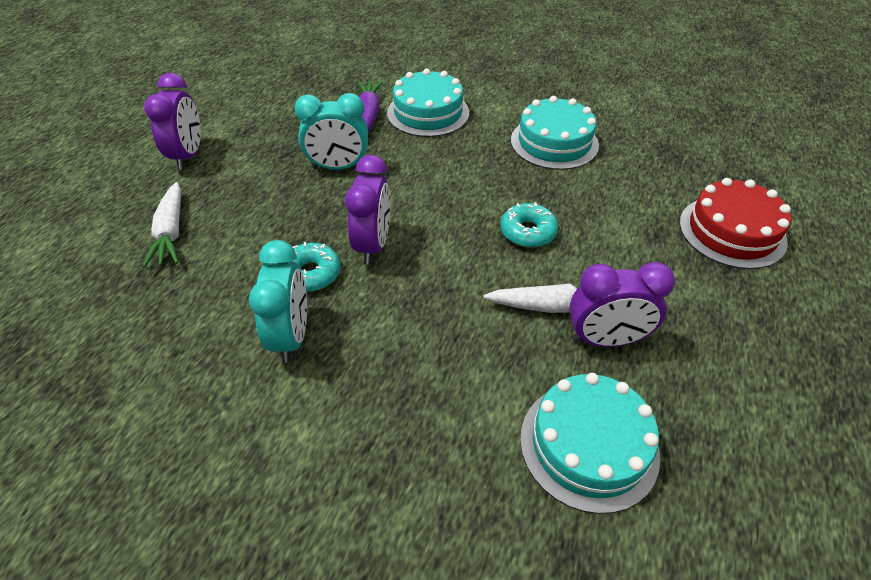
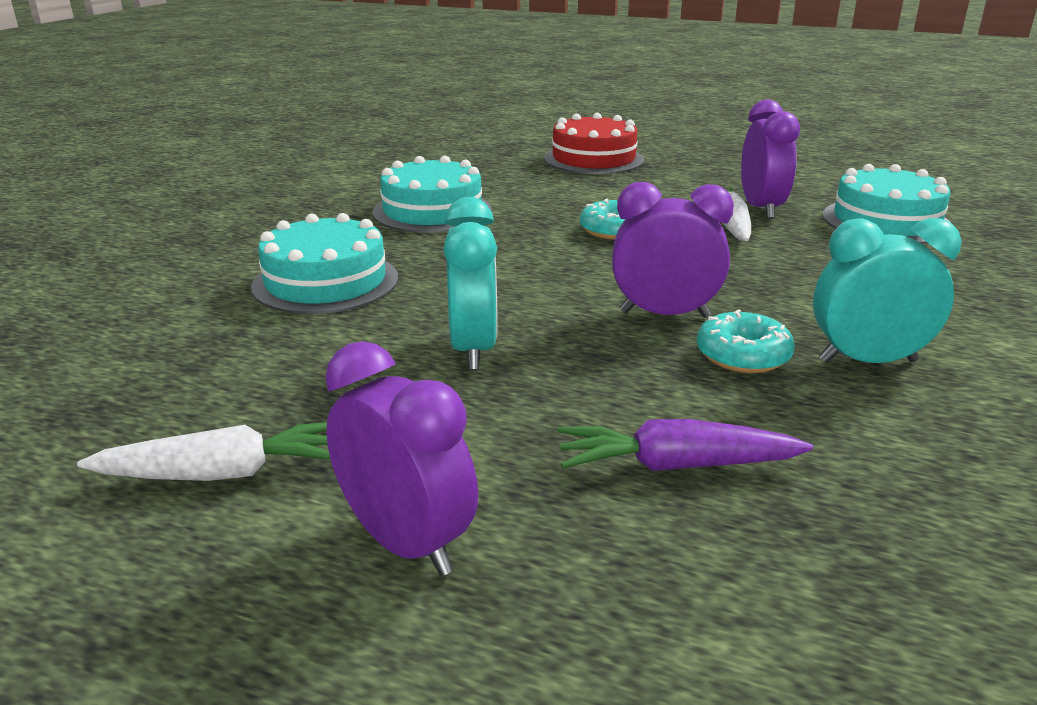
camera: 90 degrees left, 20 degrees down
white carrot [143,182,181,268] -> white carrot moved to [77,422,331,481]
purple clock [144,73,201,170] -> purple clock turned 45 degrees clockwise [325,341,478,576]
purple carrot [358,81,383,133] -> purple carrot moved to [557,419,813,471]

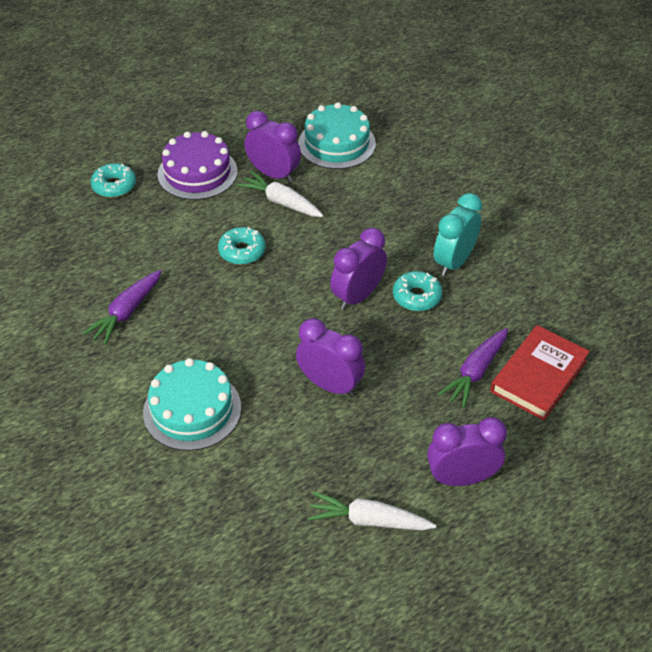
camera: 55 degrees left, 20 degrees up
white carrot [77,422,331,481] -> white carrot turned 105 degrees counterclockwise [308,492,436,531]
turquoise cake [373,156,492,233] -> purple carrot [83,270,162,345]
turquoise clock [443,197,497,370] -> purple clock [296,318,365,397]
red cake [544,113,644,174] -> turquoise donut [91,163,136,198]
none -> purple cake [157,131,238,200]
none -> red book [490,325,590,420]

